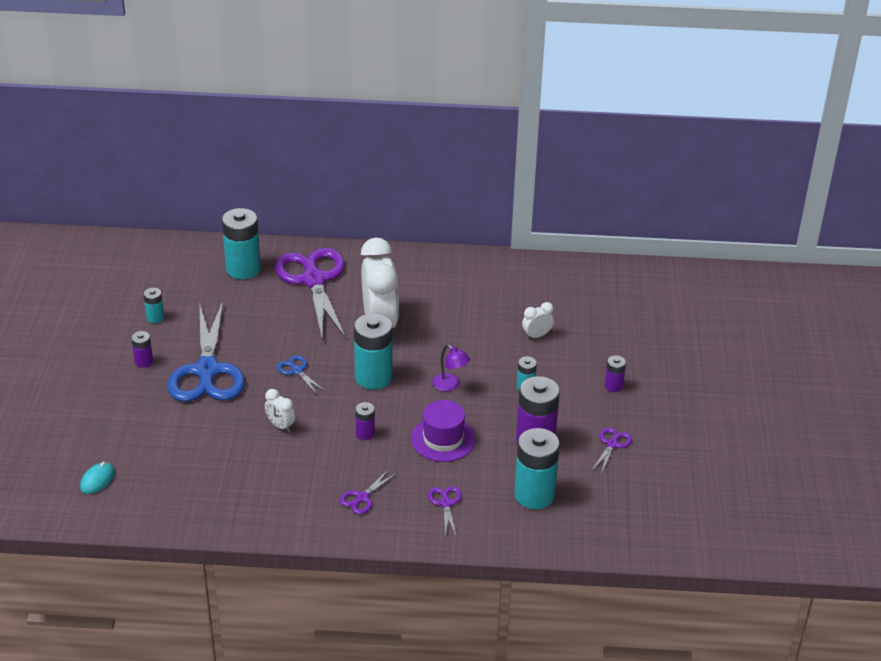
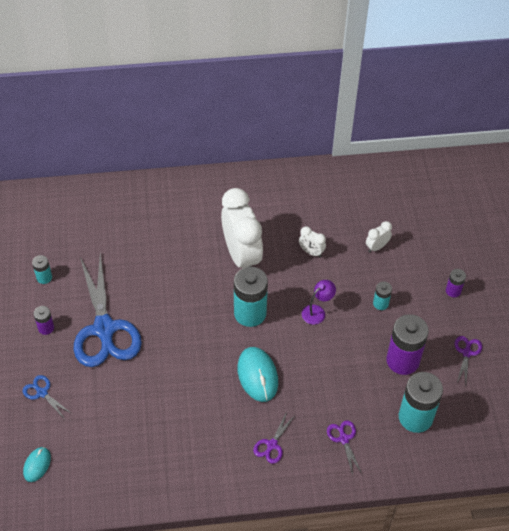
camera: 10 degrees left, 15 degrees up
turquoise battery [222,208,261,279] -> none
white clock [265,389,295,432] -> white clock moved to [299,226,326,257]
purple scissors [274,248,346,339] -> none
blue scissors [277,355,326,395] -> blue scissors moved to [23,375,72,418]
purple battery [355,402,375,440] -> turquoise mouse [237,347,278,402]
purple hat [411,400,476,462] -> none
purple lamp [432,345,470,391] -> purple lamp turned 75 degrees counterclockwise [302,280,336,325]

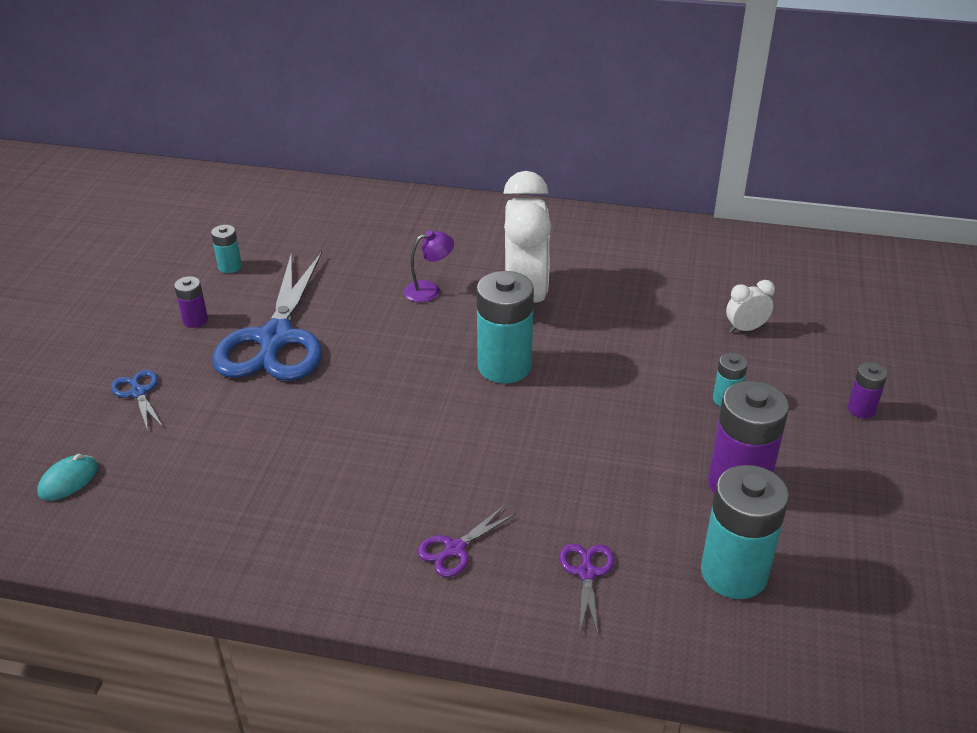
camera: 20 degrees right, 15 degrees down
turquoise mouse [237,347,278,402] -> none
white clock [299,226,326,257] -> none
purple lamp [302,280,336,325] -> purple lamp moved to [404,230,454,302]
purple scissors [454,336,482,384] -> none

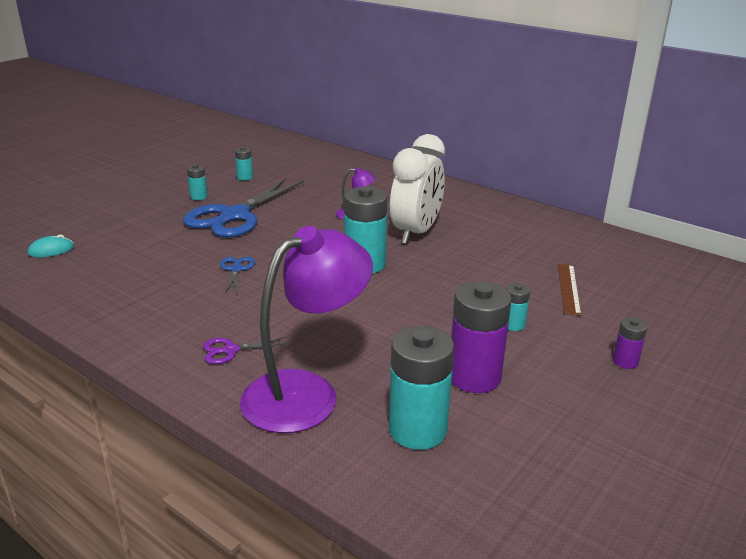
camera: 25 degrees right, 10 degrees down
blue scissors [111,370,163,431] -> blue scissors moved to [220,257,255,293]
purple battery [174,276,208,328] -> turquoise battery [187,164,208,200]
purple scissors [559,543,614,635] -> purple lamp [240,226,373,433]
white clock [726,280,775,333] -> brown ruler [558,264,581,316]

